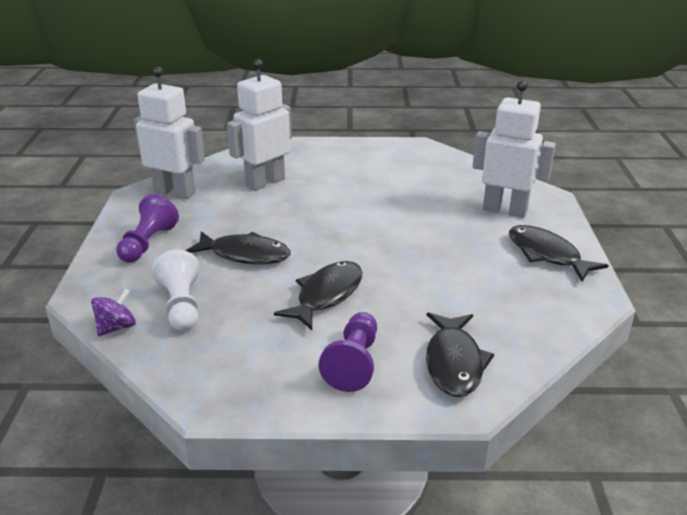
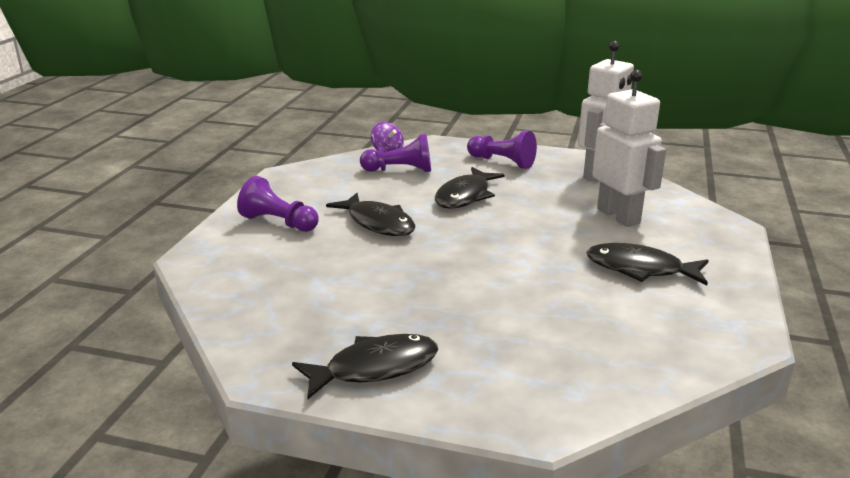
camera: 105 degrees right, 5 degrees down
white pawn [152,250,200,331] -> purple pawn [360,133,431,172]
black fish [426,312,494,397] -> black fish moved to [586,243,709,285]
white robot [473,80,556,218] -> none

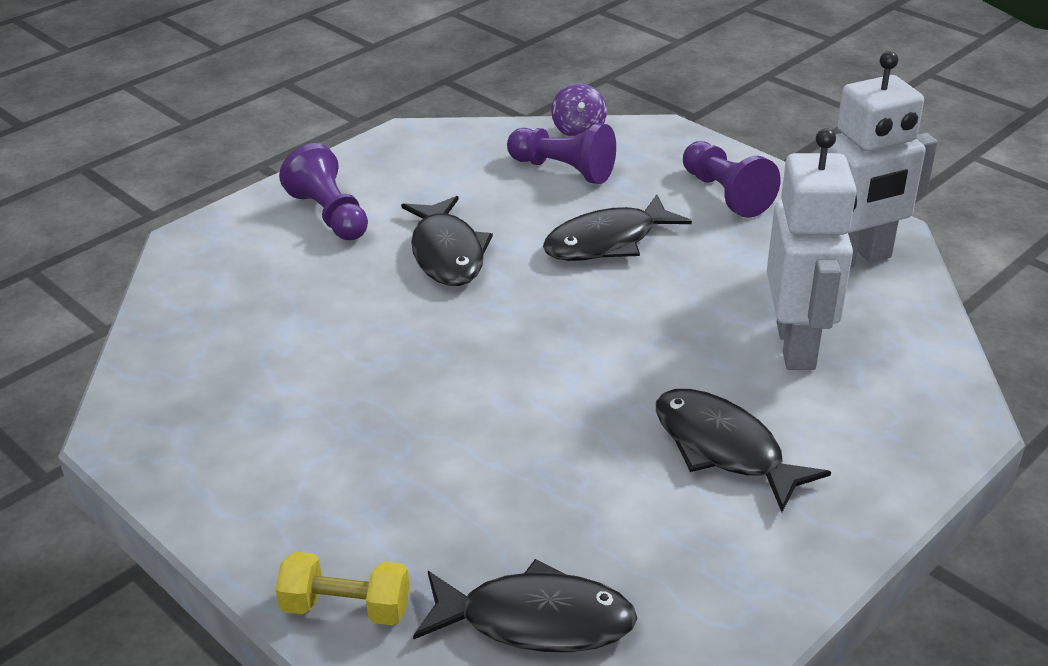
camera: 30 degrees right, 10 degrees up
black fish [292,334,438,399] -> black fish moved to [413,559,637,652]
none -> yellow dumbbell [275,551,410,625]

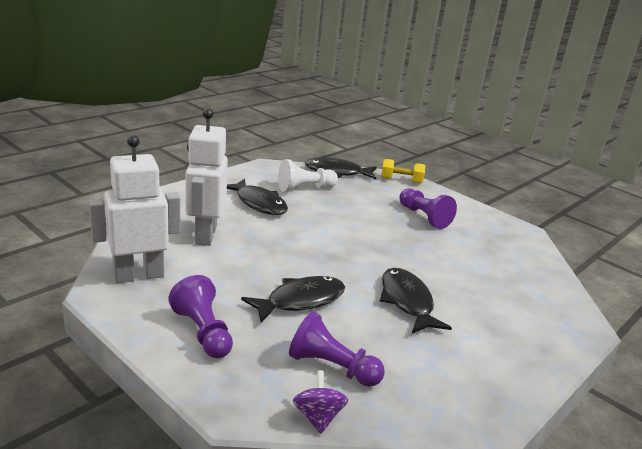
camera: 175 degrees right, 10 degrees down
purple pawn [279,143,368,240] -> purple pawn moved to [399,188,457,229]
none -> white pawn [278,159,338,192]

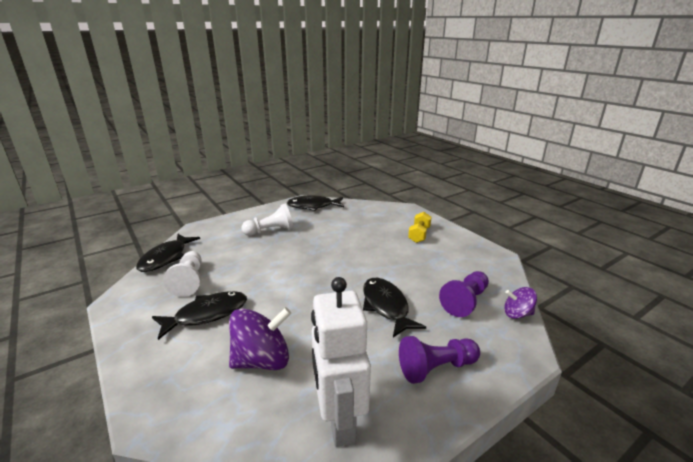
camera: 75 degrees left, 0 degrees up
white robot [186,108,228,246] -> purple spinning top [229,307,291,370]
black fish [380,268,452,333] -> black fish moved to [287,195,344,211]
yellow dumbbell [381,159,426,183] -> yellow dumbbell moved to [408,212,432,243]
purple pawn [399,188,457,229] -> white pawn [241,204,293,236]

